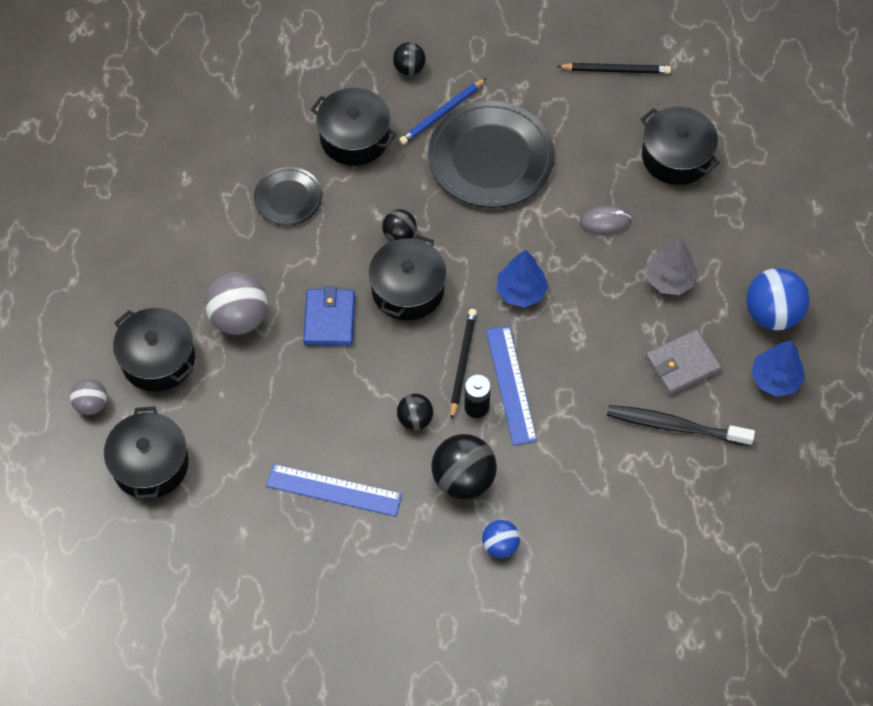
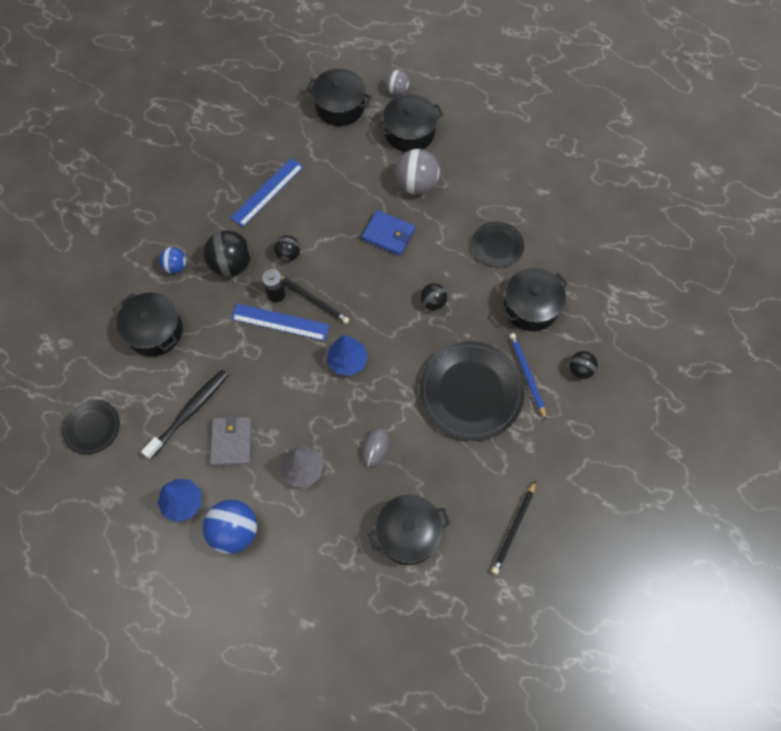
camera: 115 degrees right, 5 degrees up
black pot [368,234,447,321] -> black pot moved to [116,292,183,357]
none -> black plate [62,399,120,454]

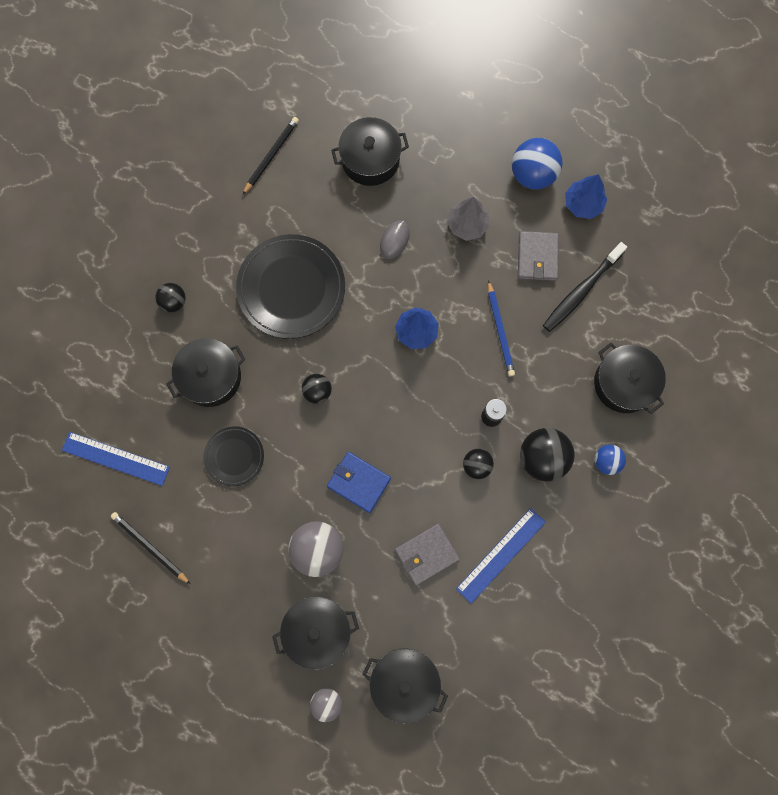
camera: 175 degrees left, 10 degrees up
black plate [62,399,120,454] -> none
blue ruler [231,303,330,341] -> blue ruler moved to [62,432,170,486]
black pencil [281,276,349,324] -> black pencil moved to [111,512,190,584]
blue pencil [509,333,546,420] -> blue pencil moved to [488,280,515,376]
none -> grey wallet [395,523,460,586]

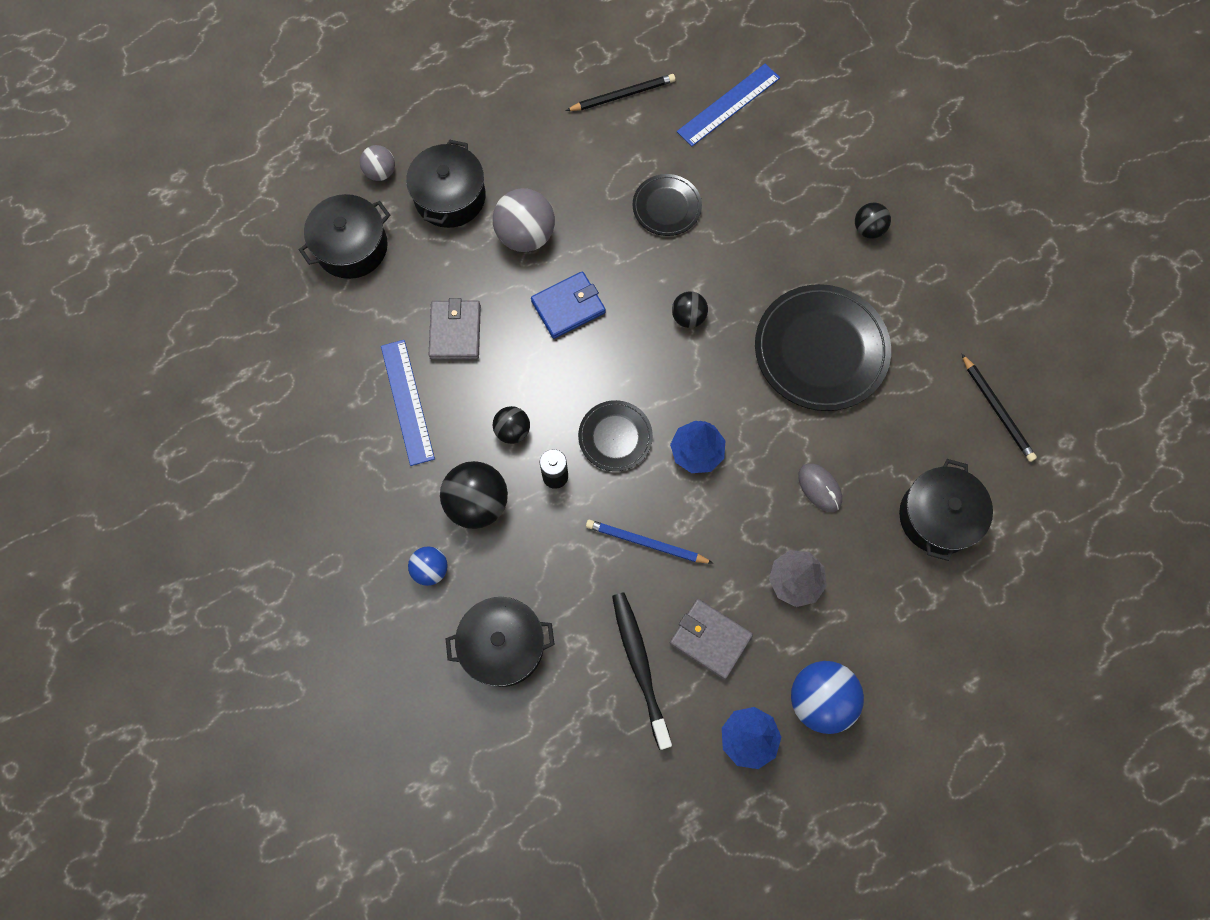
camera: 120 degrees right, 5 degrees down
black pot [166,338,245,407] -> none
none -> black plate [578,400,653,471]

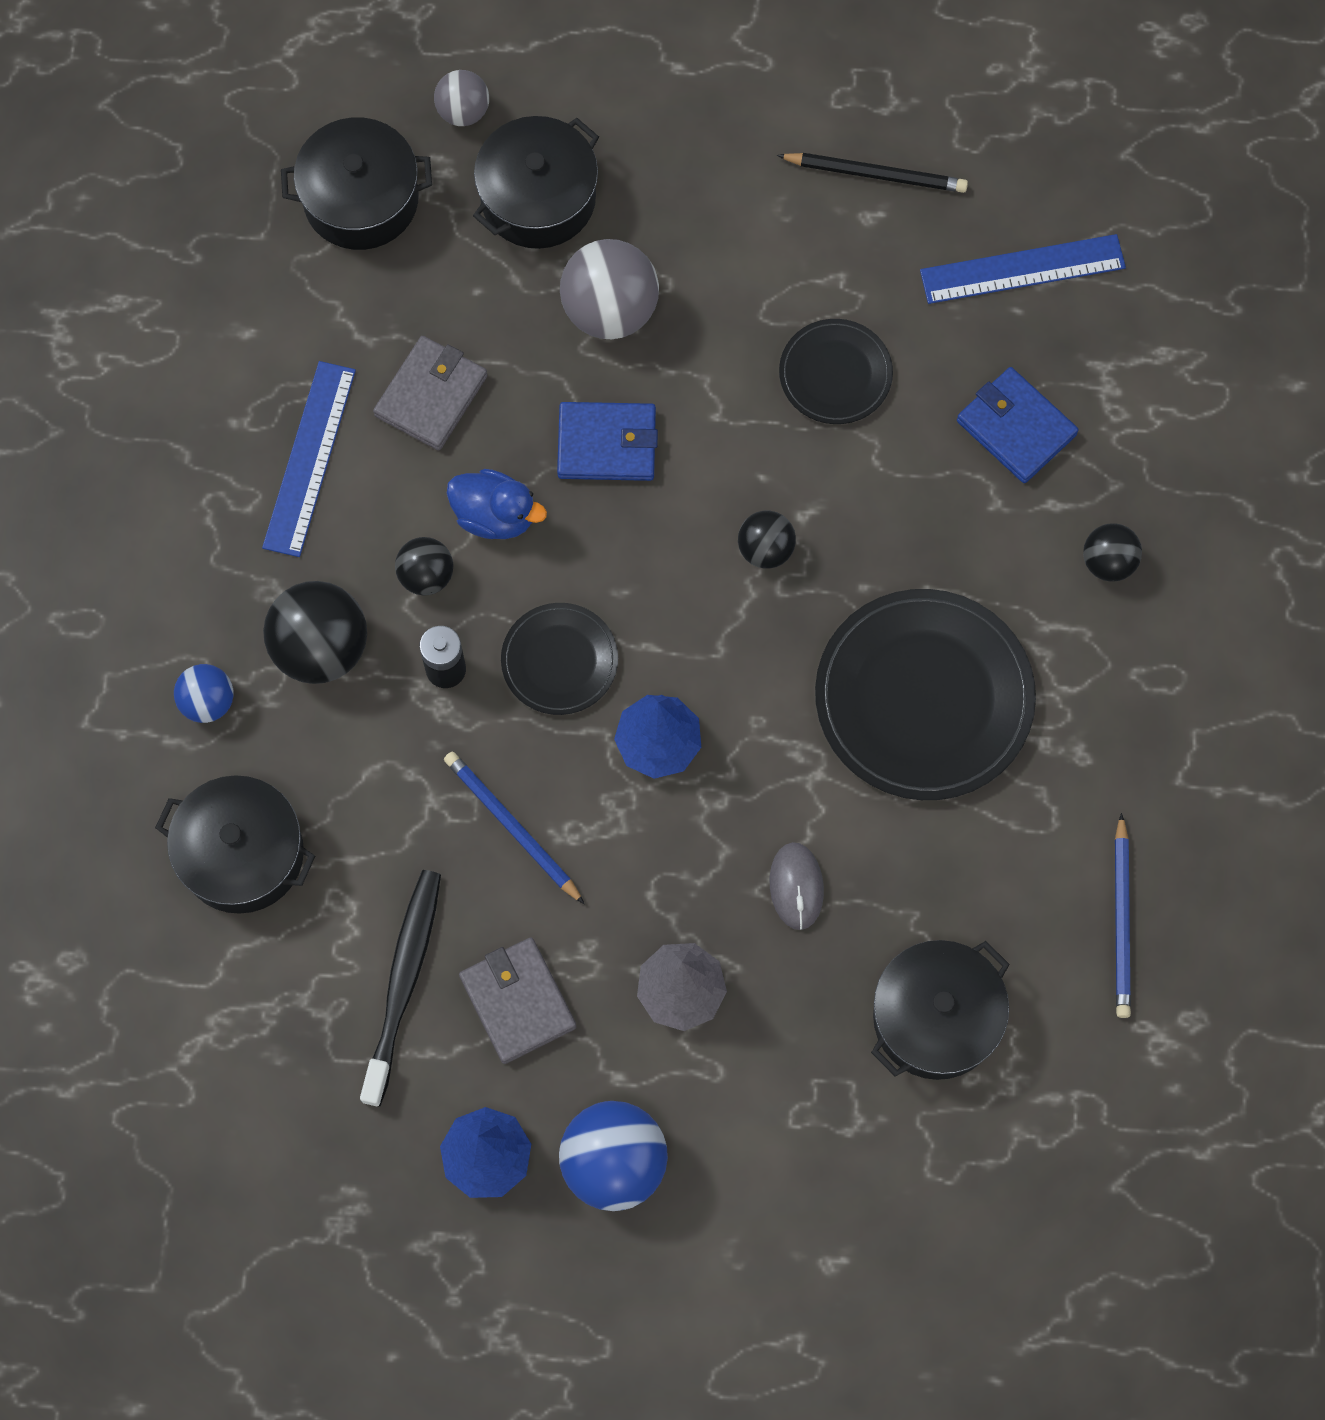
camera: 30 degrees right, 0 degrees up
black pencil [962,354,1037,462] -> blue pencil [1115,813,1131,1018]
none -> blue duck [447,469,547,539]
none -> blue wallet [957,367,1079,483]

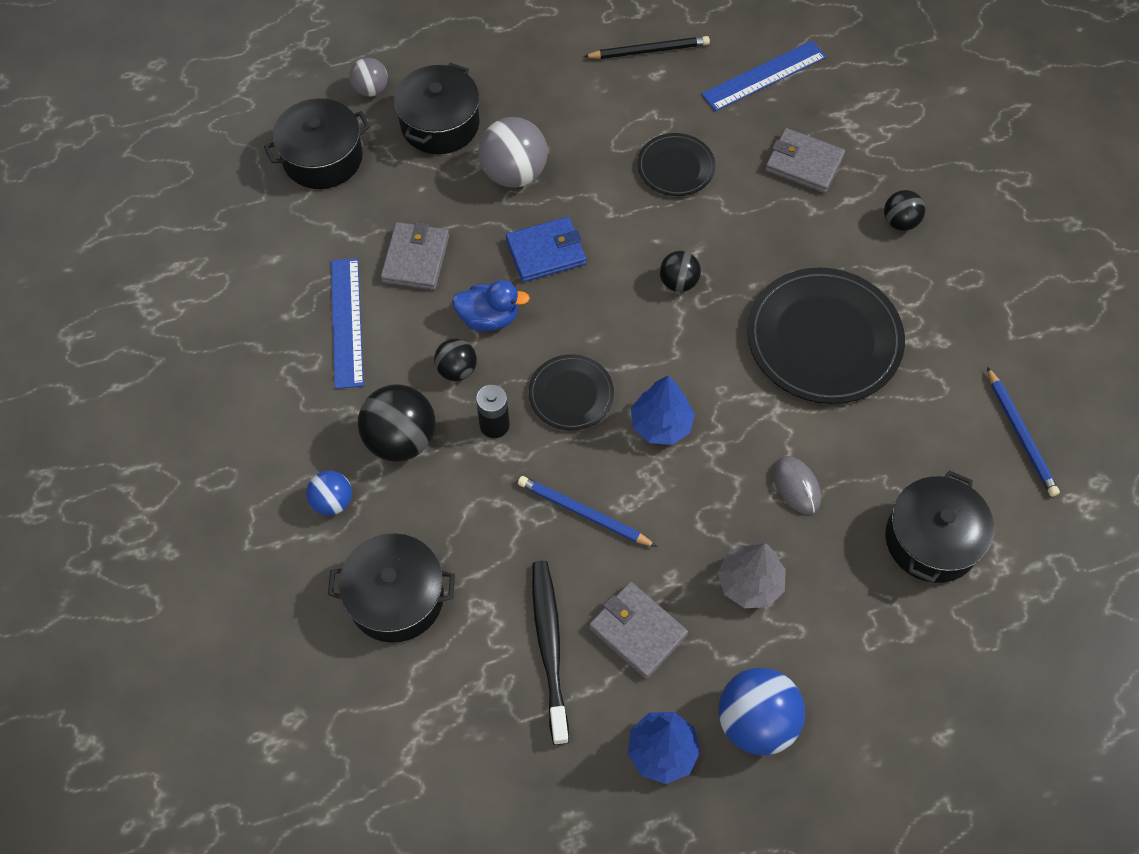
camera: 20 degrees left, 10 degrees down
blue wallet [957,367,1079,483] -> grey wallet [765,128,845,193]

